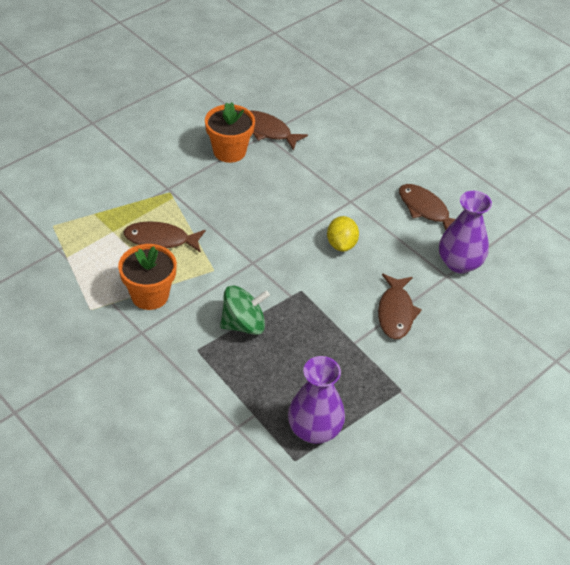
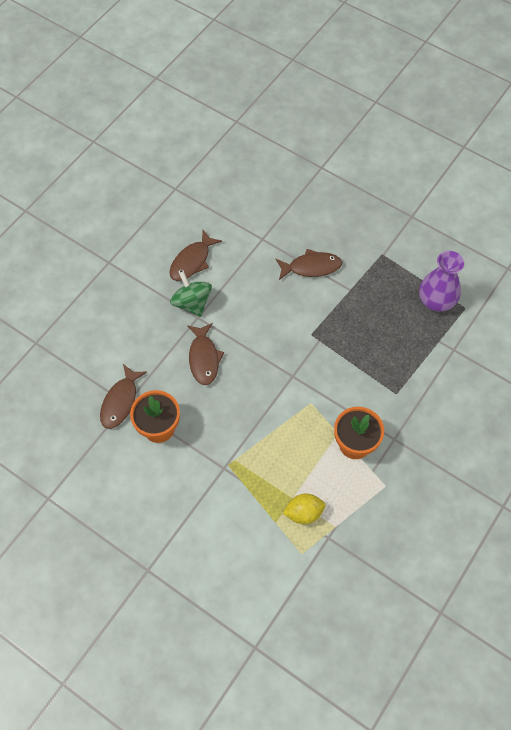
camera: 100 degrees left, 15 degrees up
brown fish [123,221,206,253] -> brown fish moved to [187,323,224,385]
green spinning top [220,285,270,335] -> green spinning top moved to [170,271,212,317]
yellow lemon [327,216,359,252] -> yellow lemon moved to [283,494,326,524]
purple vase [439,191,492,274] -> none

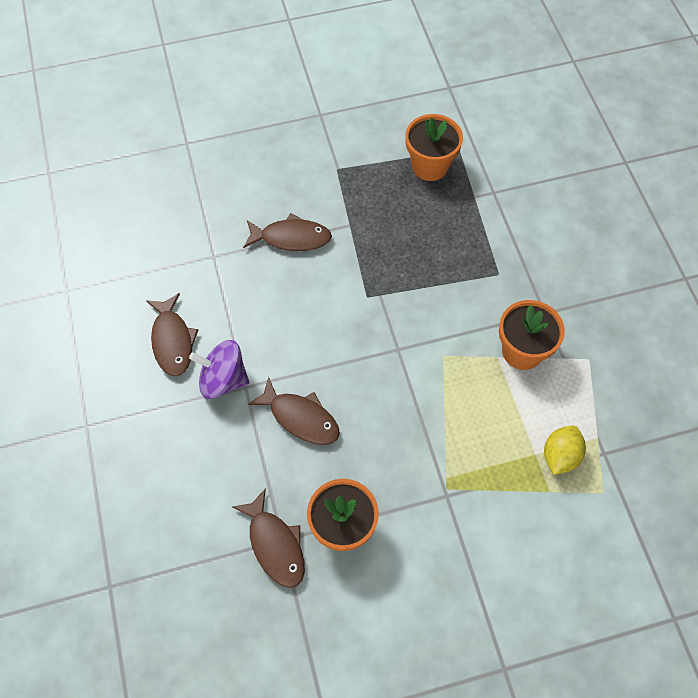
camera: 50 degrees left, 0 degrees up
green spinning top [170,271,212,317] -> purple spinning top [189,340,249,399]
brown fish [276,249,342,280] -> brown fish turned 60 degrees clockwise [243,213,332,251]
purple vase [419,251,464,312] -> orange flower pot [405,114,463,181]

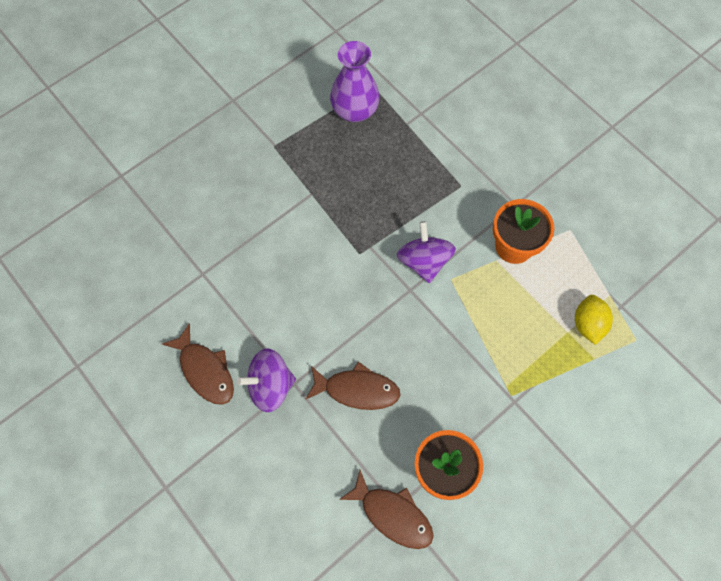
camera: 25 degrees left, 5 degrees up
brown fish [243,213,332,251] -> none
orange flower pot [405,114,463,181] -> purple vase [330,41,380,122]
none -> purple spinning top [397,221,456,283]

